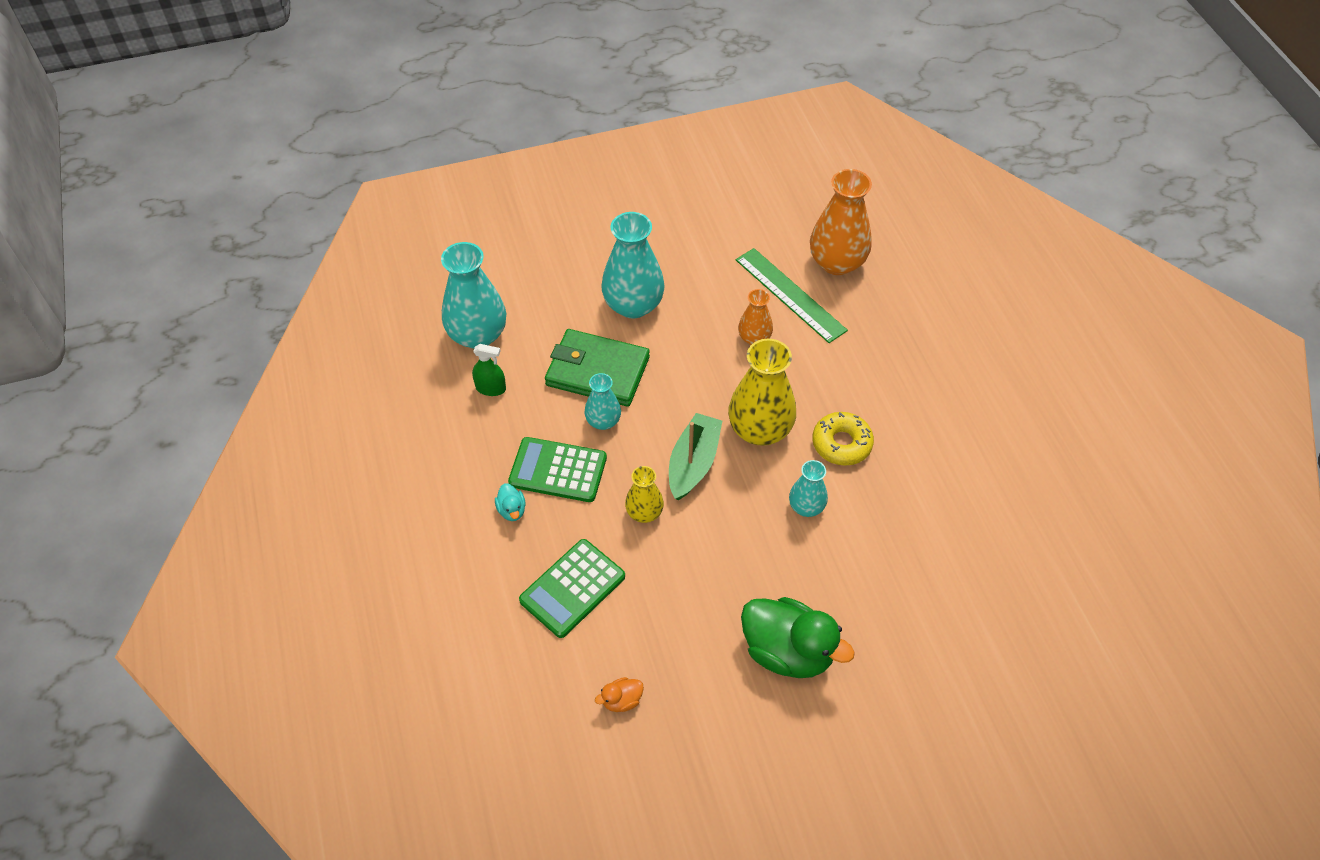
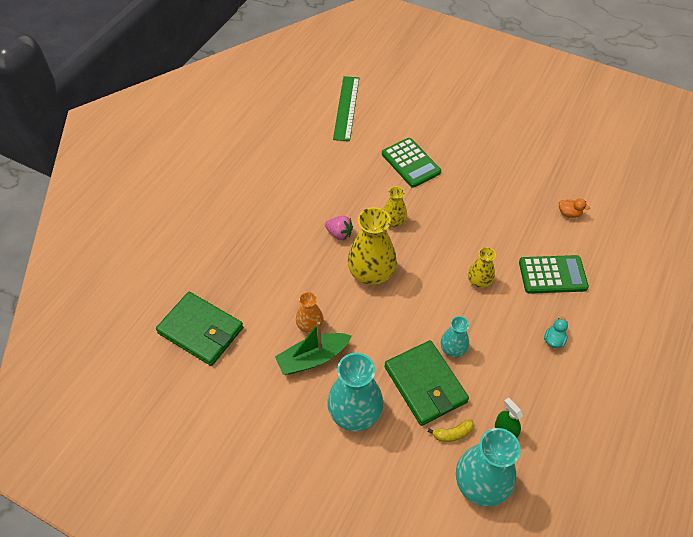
camera: 135 degrees left, 0 degrees up
green calculator [508,437,607,502] -> green calculator moved to [382,138,441,188]
green boat [669,413,722,500] -> green boat moved to [275,322,351,375]
green ruler [736,248,848,343] -> green ruler moved to [333,76,359,141]
green duck [741,597,855,678] -> none
turquoise vase [789,460,828,517] -> yellow vase [383,186,407,227]
orange vase [810,169,872,275] -> green wallet [156,292,243,366]
yellow donut [812,412,874,466] -> pink strawberry [325,216,353,240]
none -> yellow banana [428,419,474,442]

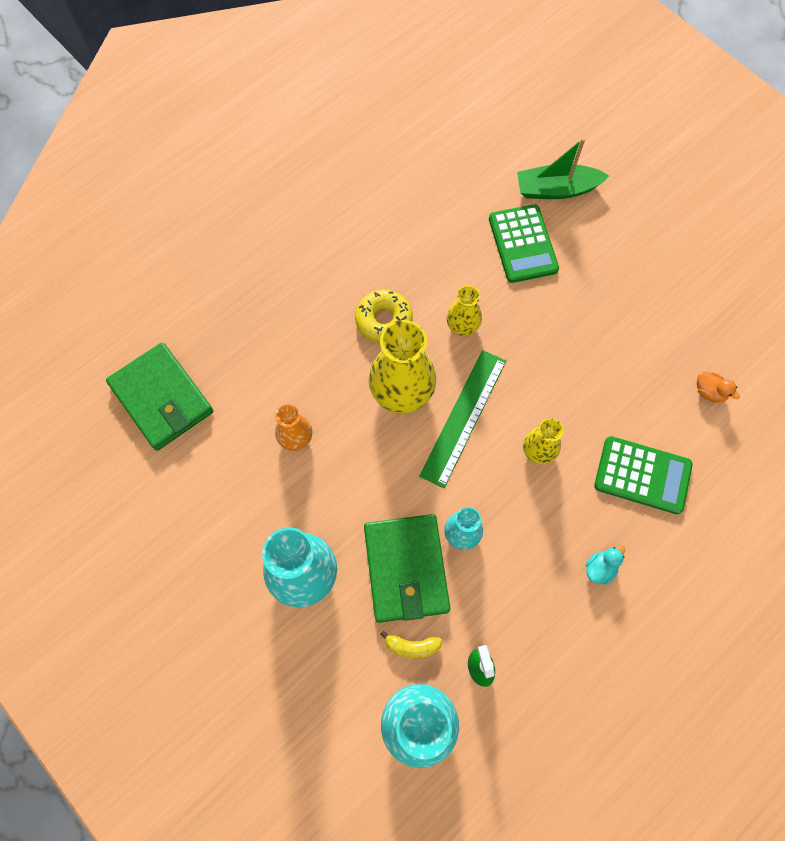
camera: 20 degrees right, 15 degrees up
green boat [275,322,351,375] -> green boat moved to [517,138,609,199]
pink strawberry [325,216,353,240] -> yellow donut [355,290,413,343]
green ruler [333,76,359,141] -> green ruler moved to [419,350,506,488]

